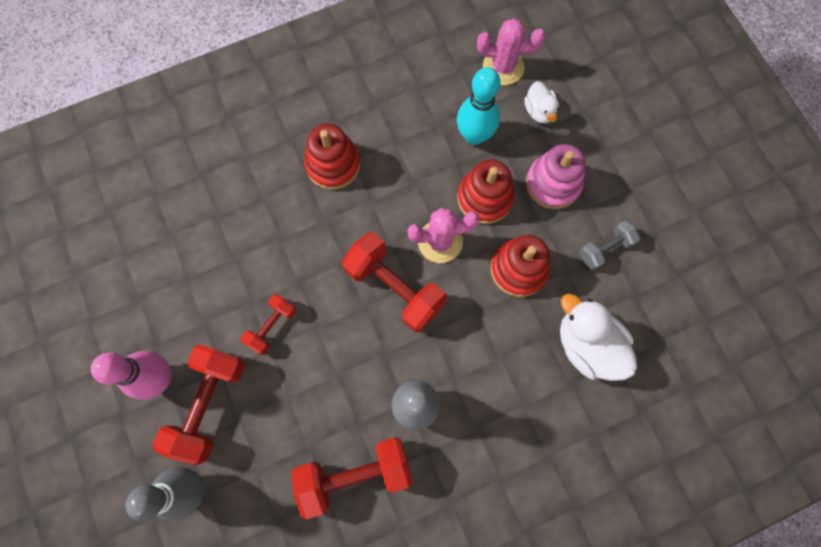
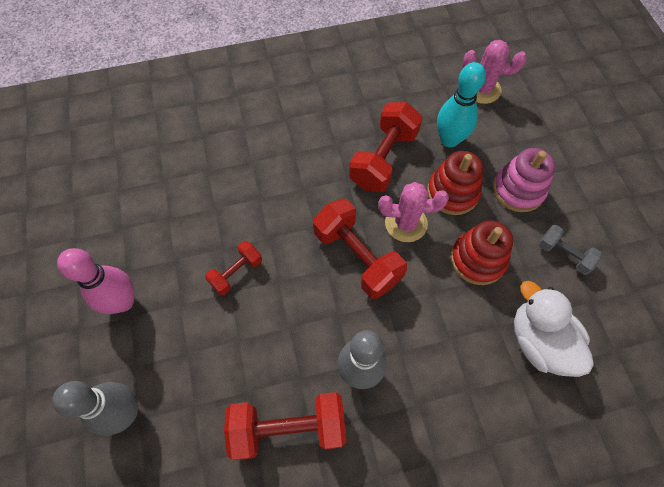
camera: 10 degrees right, 10 degrees down
red dumbbell [152,344,246,465] -> red dumbbell moved to [349,102,423,192]
red stacking toy [304,124,360,190] -> none
white duck [524,81,559,124] -> none
grey dumbbell [579,220,640,270] -> grey dumbbell turned 60 degrees clockwise [539,225,602,275]

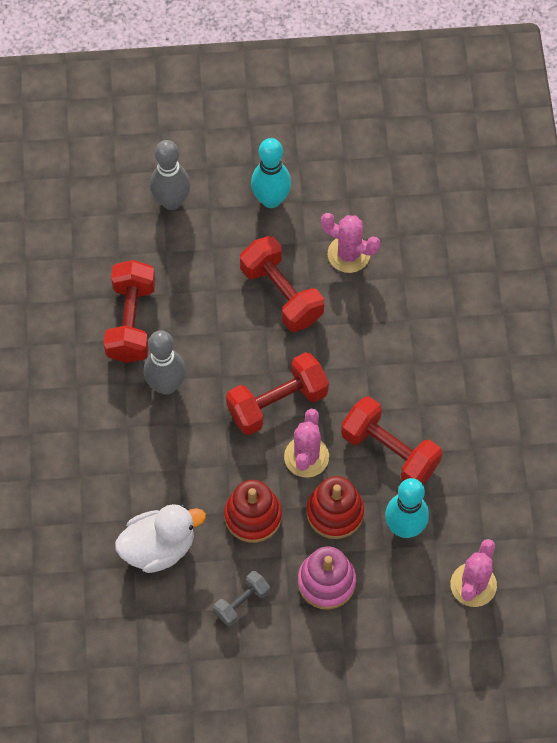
camera: 100 degrees right, 0 degrees up
pink bowling pin [57,248,134,314] -> turquoise bowling pin [251,138,291,208]
red dumbbell [205,241,262,295] -> red dumbbell [240,236,324,332], size x1.79
none -> pink cactus [321,213,380,273]

